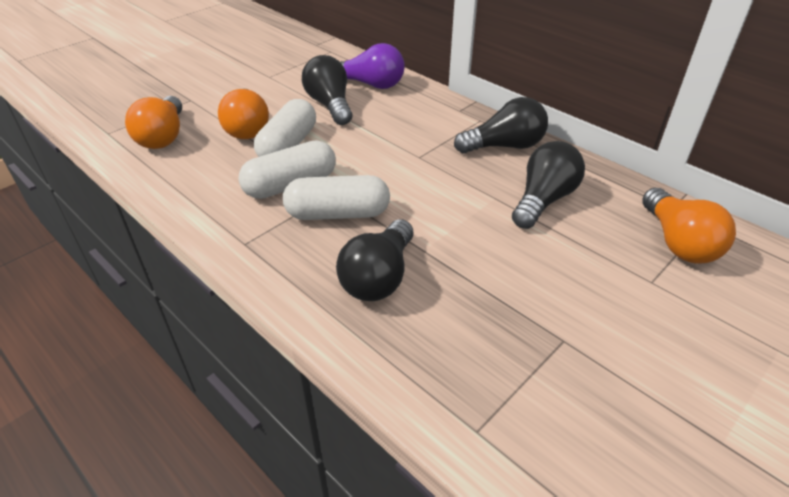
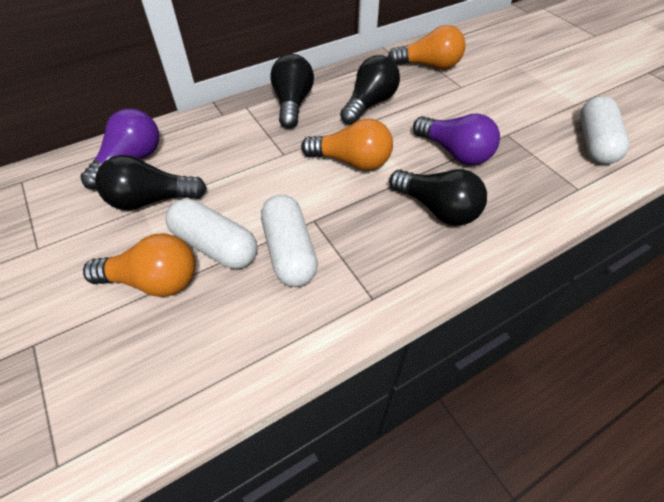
camera: 75 degrees left, 10 degrees up
orange light bulb [125,96,182,149] -> orange light bulb moved to [301,119,393,171]
white capsule [283,175,390,220] -> white capsule moved to [580,96,629,164]
black light bulb [512,141,585,229] -> black light bulb turned 75 degrees clockwise [340,55,400,125]
none -> purple light bulb [413,114,500,165]

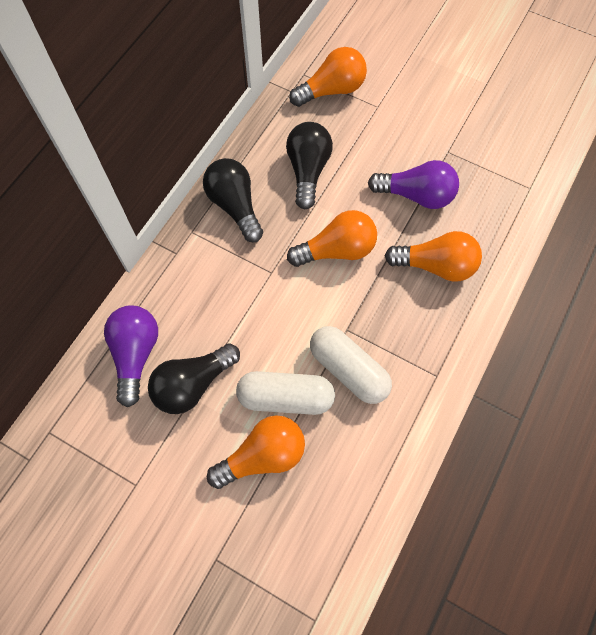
camera: 30 degrees left, 15 degrees up
black light bulb [389,169,487,226] -> orange light bulb [385,231,482,282]
white capsule [580,96,629,164] -> none

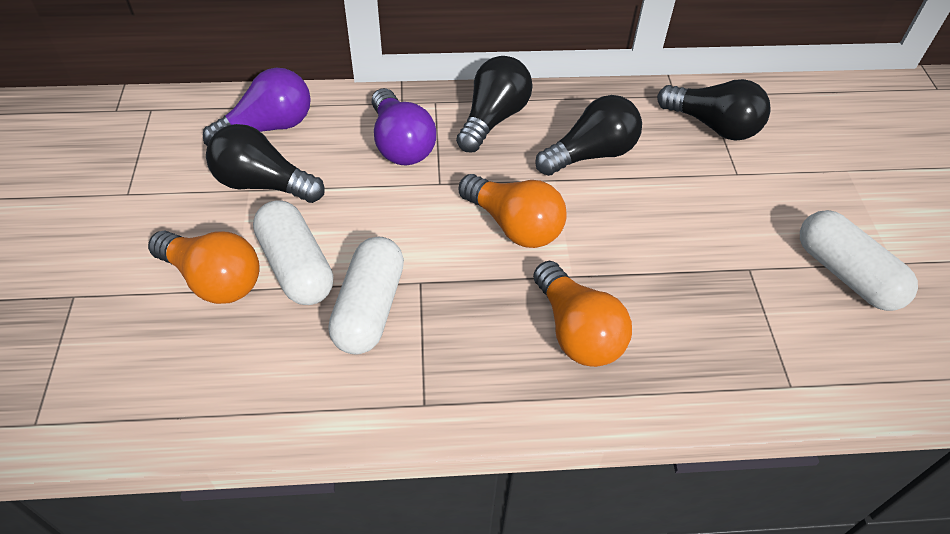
camera: 55 degrees right, 15 degrees down
orange light bulb [289,47,367,107] -> black light bulb [657,79,771,141]
purple light bulb [368,160,459,209] -> purple light bulb moved to [372,88,436,165]
none -> white capsule [800,210,918,311]

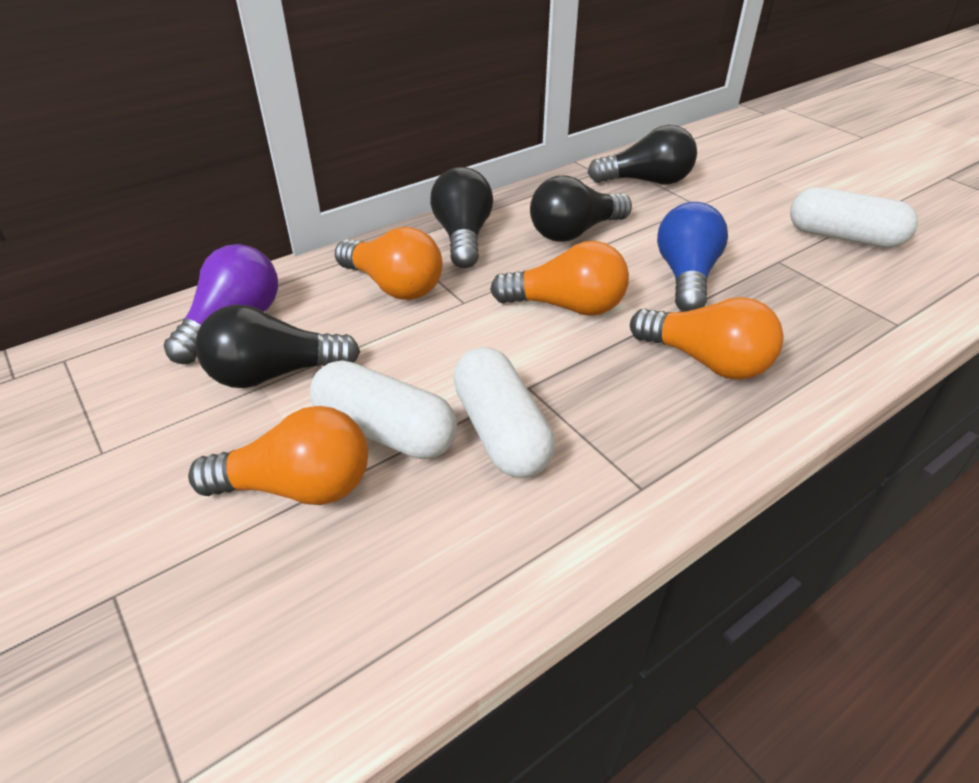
camera: 30 degrees left, 10 degrees down
purple light bulb [372,88,436,165] -> orange light bulb [335,227,442,300]
black light bulb [535,95,642,176] -> black light bulb turned 150 degrees counterclockwise [530,176,632,242]
none -> blue light bulb [657,202,728,312]

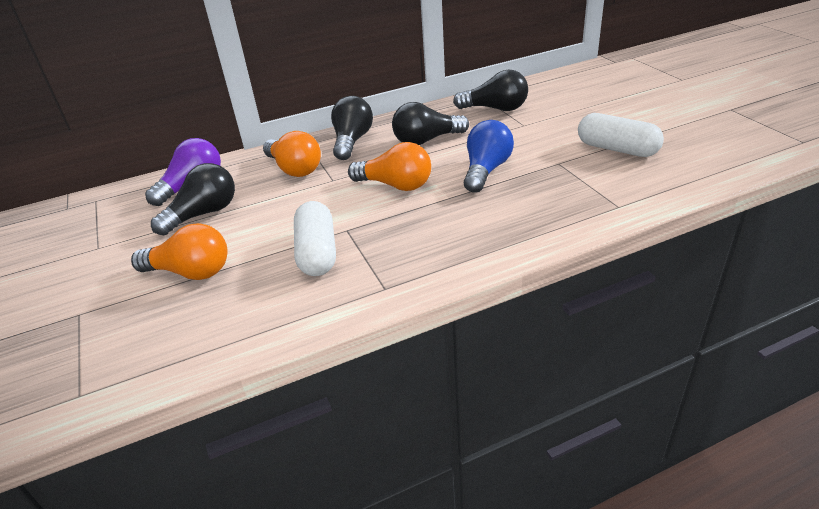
camera: 15 degrees right, 5 degrees down
black light bulb [195,305,360,388] -> black light bulb turned 135 degrees clockwise [151,163,235,235]
white capsule [310,360,457,459] -> none
orange light bulb [630,297,784,380] -> none

